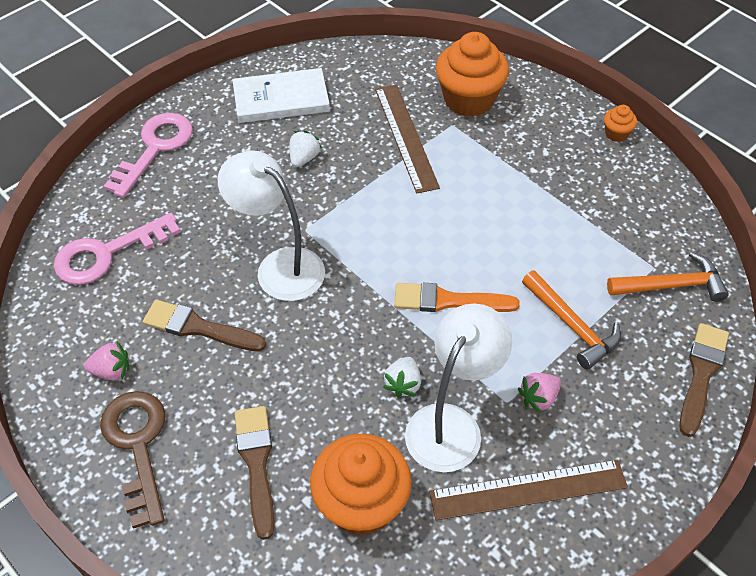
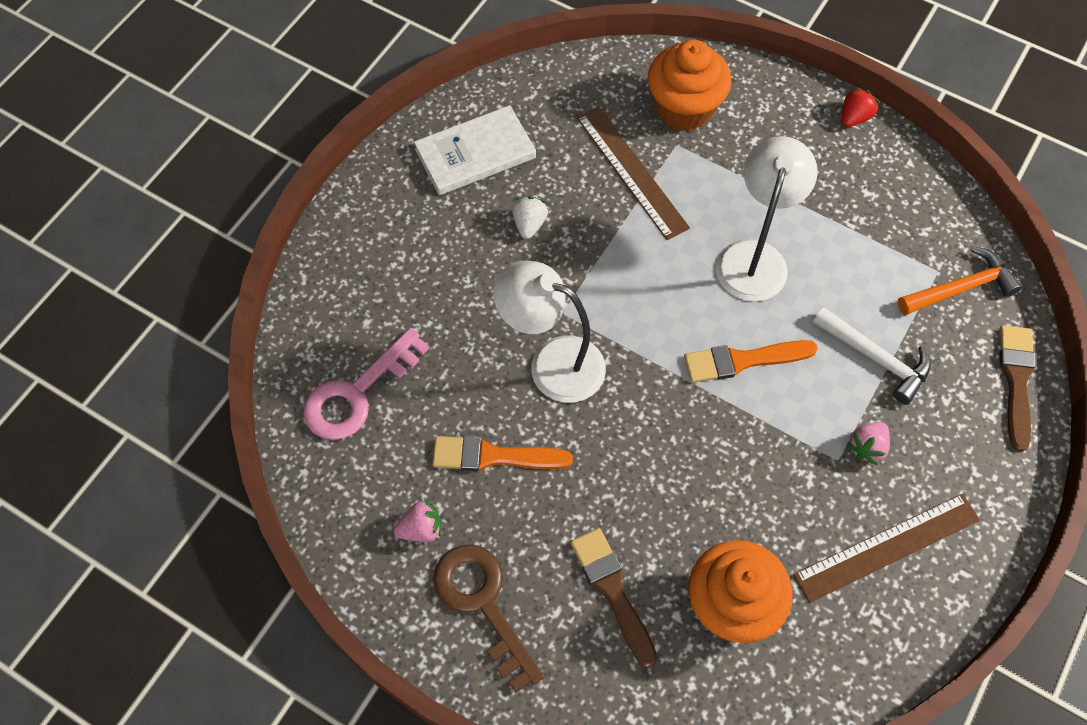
camera: 15 degrees left, 10 degrees up
pink key [103,113,193,198] -> none
brown brush [143,300,266,352] -> orange brush [432,436,573,471]
white strawberry [383,357,421,398] -> none
white lamp [405,304,512,472] -> white lamp moved to [716,136,818,302]
orange hammer [522,270,621,370] -> white hammer [813,307,931,405]
orange cupcake [604,105,637,142] -> red strawberry [842,87,879,127]

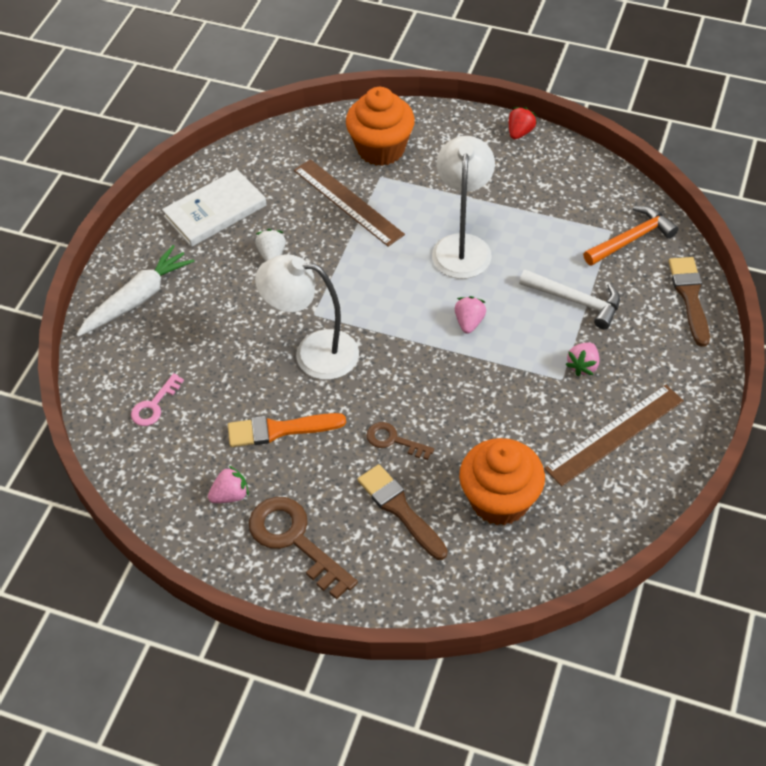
camera: 10 degrees left, 10 degrees down
pink key [303,328,429,440] -> pink key [131,373,184,426], size x0.55
orange brush [684,340,818,383] -> pink strawberry [455,296,486,334]
none -> white carrot [76,245,194,337]
none -> brown key [367,422,434,460]

